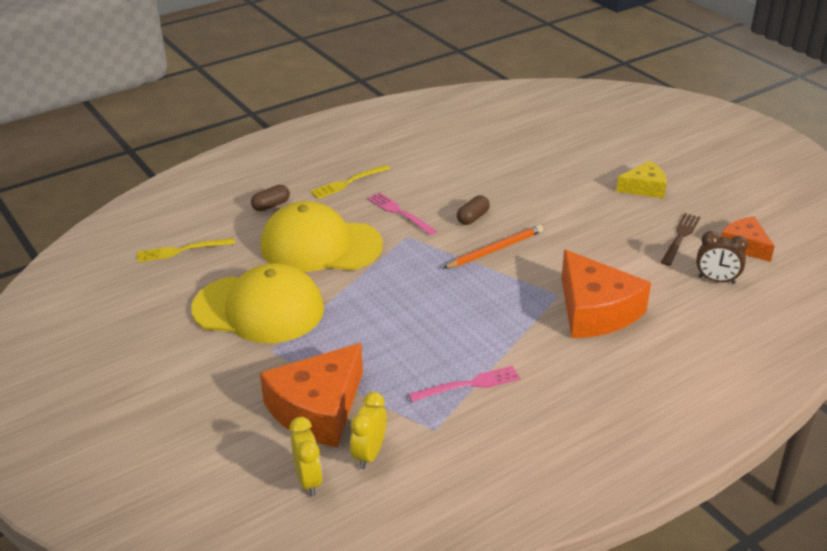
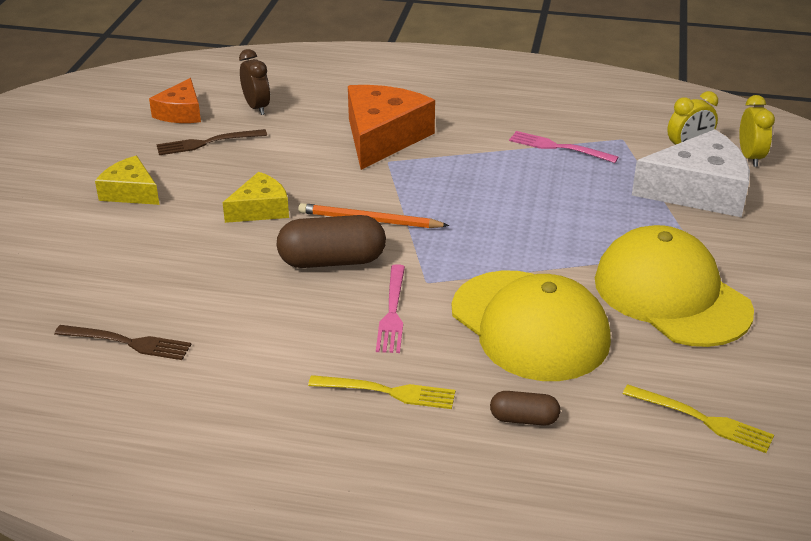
camera: 135 degrees left, 0 degrees up
orange cheese [260,343,363,447] -> white cheese [632,129,750,217]
yellow clock [290,417,322,496] -> yellow clock turned 150 degrees clockwise [739,95,775,167]
brown capsule [457,195,490,225] -> brown capsule [276,215,386,268], size x1.84
none -> brown fork [54,325,191,360]
none -> yellow cheese [223,172,289,223]

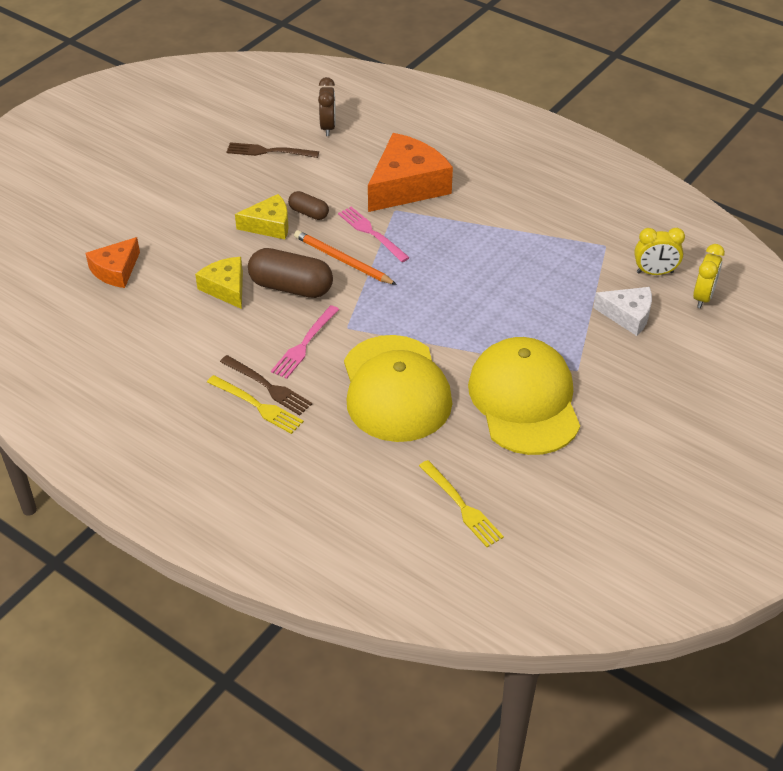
camera: 25 degrees right, 10 degrees up
brown fork [54,325,191,360] -> brown fork moved to [220,355,312,416]
yellow cheese [95,156,160,205] -> yellow cheese moved to [195,257,243,309]
orange cheese [149,78,201,123] -> orange cheese moved to [86,237,140,288]
brown capsule [490,391,560,426] -> brown capsule moved to [288,191,329,220]
pink fork [509,131,618,163] -> pink fork moved to [338,207,410,262]
white cheese [632,129,750,217] -> white cheese [593,287,652,336], size x0.57

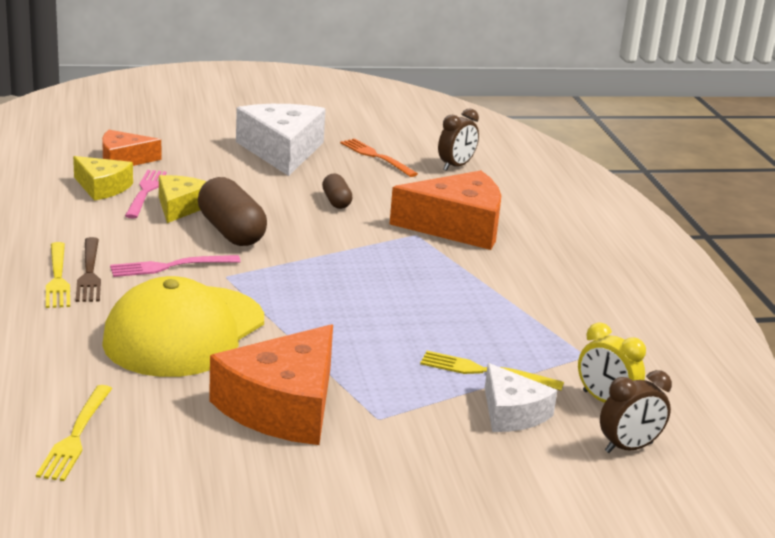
camera: 40 degrees right, 20 degrees down
brown fork [227,142,319,158] -> orange fork [340,139,418,177]
yellow cheese [235,194,289,239] -> yellow cheese moved to [73,156,133,201]
orange pencil [294,230,397,285] -> none
pink fork [338,207,410,262] -> pink fork moved to [125,170,167,218]
yellow cap [468,337,580,455] -> orange cheese [209,324,333,445]
yellow clock [693,244,725,308] -> brown clock [600,370,672,453]
none -> white cheese [236,104,326,176]
none -> yellow fork [420,351,564,391]

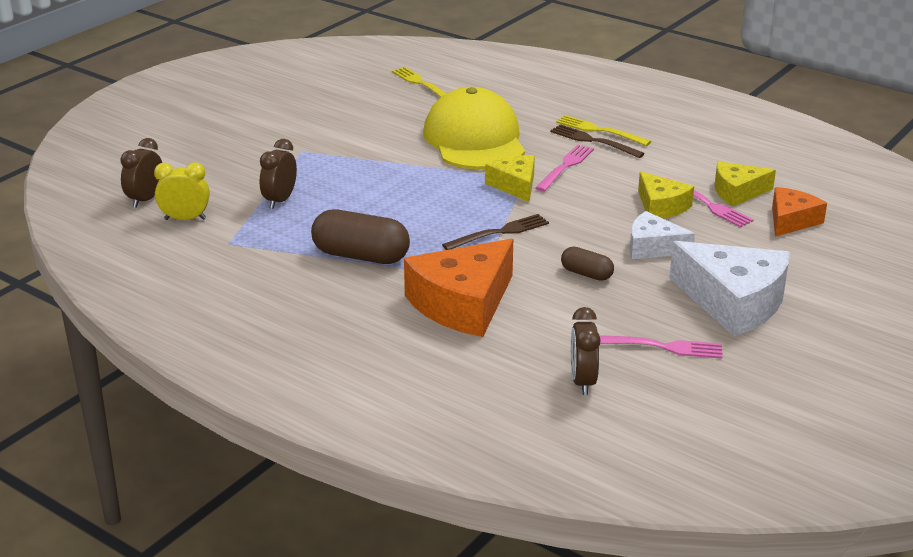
camera: 140 degrees right, 5 degrees up
brown capsule [198,177,267,246] -> brown capsule moved to [311,210,410,264]
orange cheese [209,324,333,445] -> none
orange fork [340,139,418,177] -> pink fork [599,335,723,359]
yellow fork [420,351,564,391] -> brown clock [260,139,297,209]
white cheese [485,363,557,432] -> white cheese moved to [630,211,695,259]
none -> brown fork [442,214,549,250]
none -> yellow cheese [485,155,535,202]

